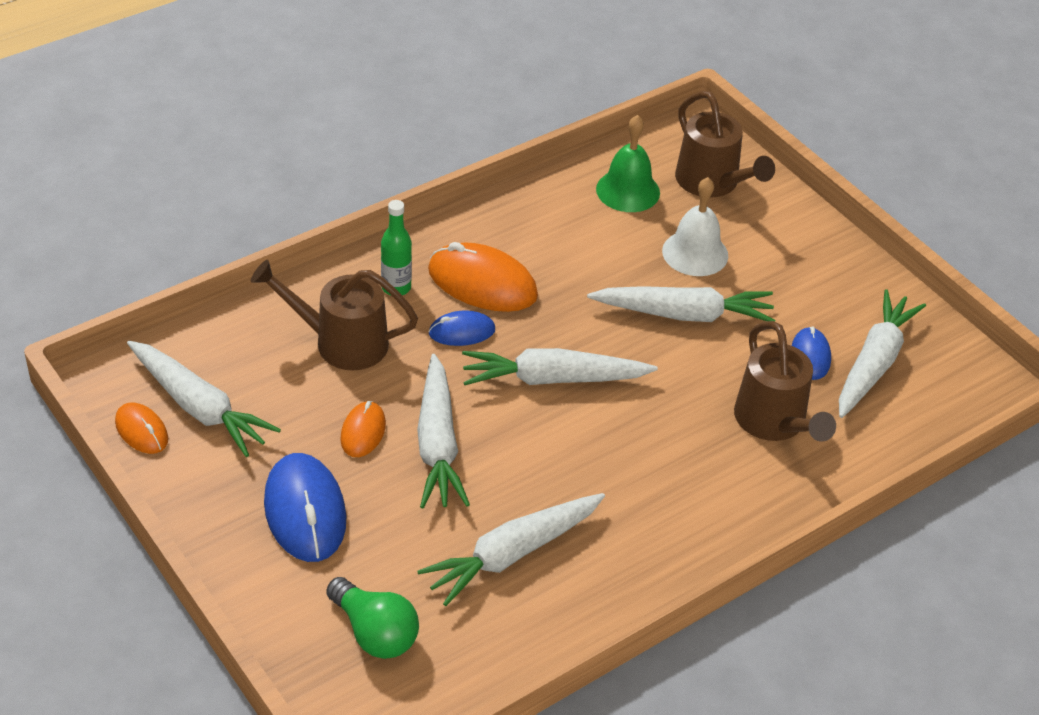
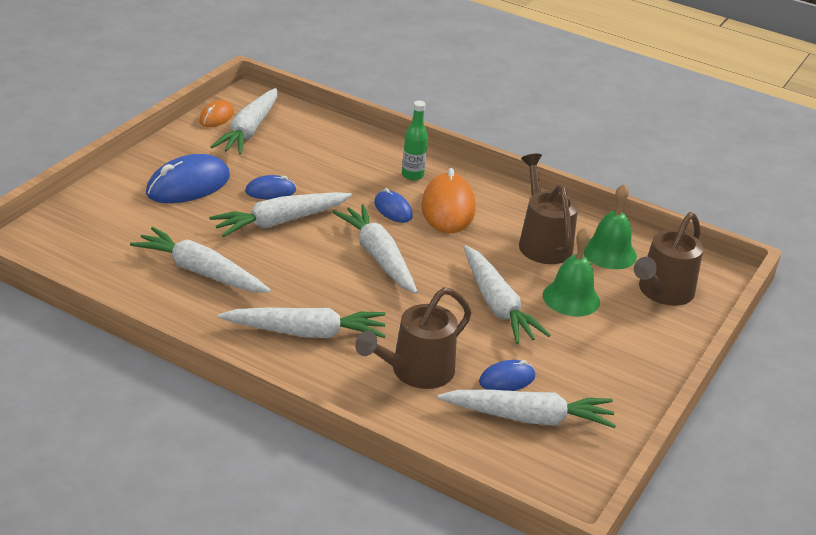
camera: 65 degrees right, 10 degrees down
brown watering can [251,260,418,370] -> brown watering can moved to [519,154,578,264]
green light bulb [326,577,419,659] -> none
orange mouse [340,401,386,457] -> blue mouse [245,175,296,199]
white bell [662,177,728,276] -> green bell [543,227,600,317]
none -> white carrot [218,307,386,338]

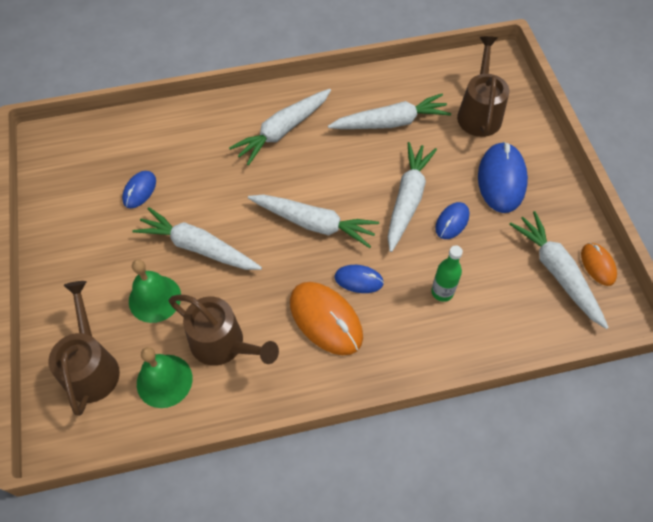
camera: 140 degrees right, 25 degrees up
brown watering can [355,287,471,389] -> brown watering can moved to [457,36,509,137]
green bottle [402,100,428,181] -> green bottle moved to [431,245,463,302]
white carrot [437,390,616,428] -> none

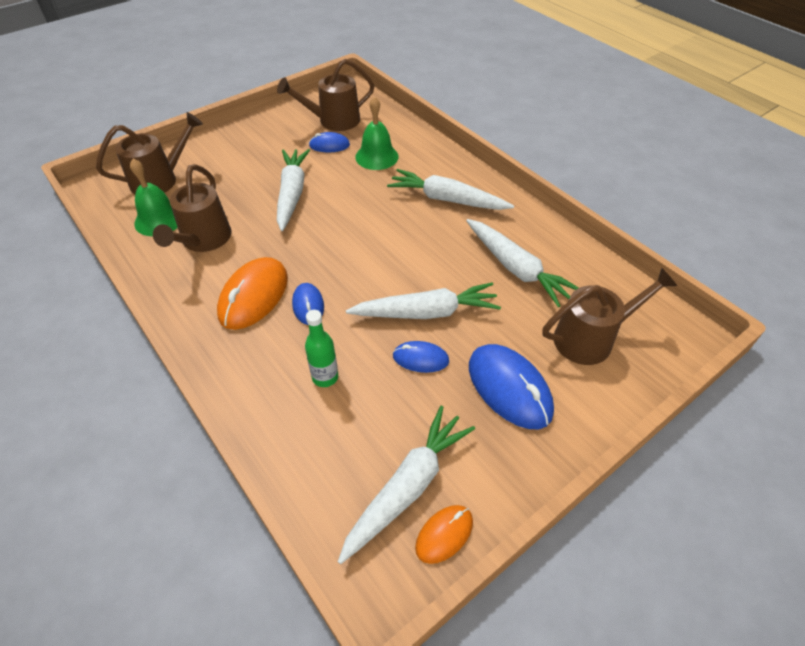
camera: 65 degrees right, 10 degrees down
green bell [129,259,181,323] -> green bell moved to [355,96,399,170]
white carrot [248,194,379,248] -> none
blue mouse [478,142,528,213] -> blue mouse turned 75 degrees clockwise [469,344,554,429]
none -> brown watering can [277,58,374,131]

